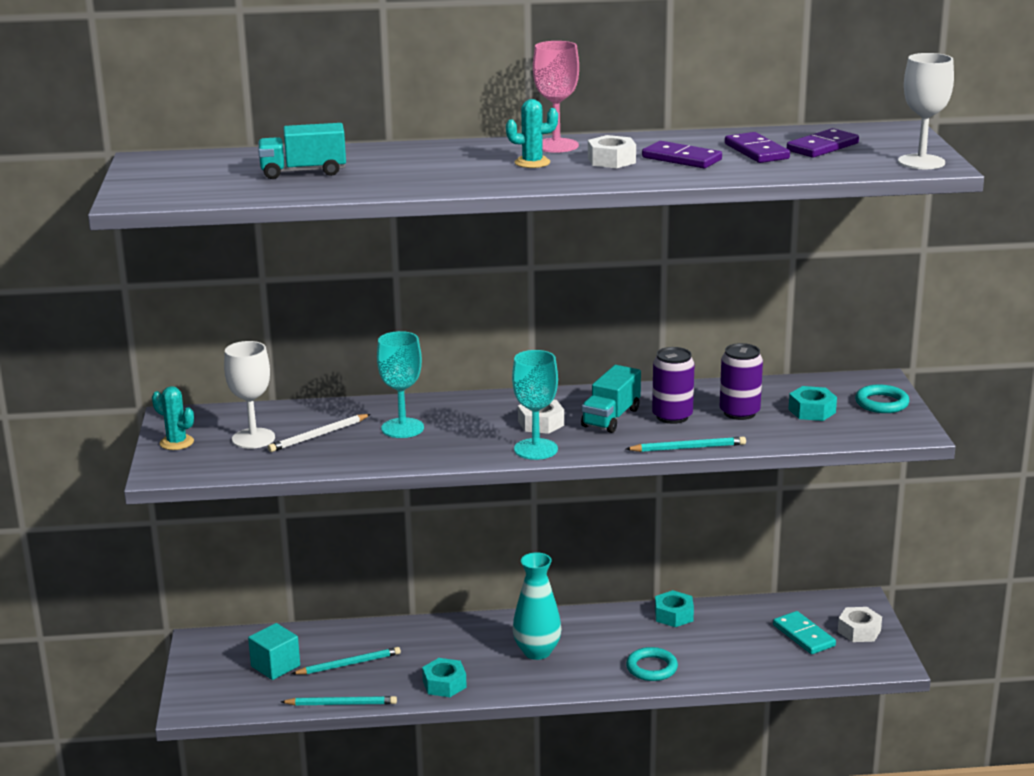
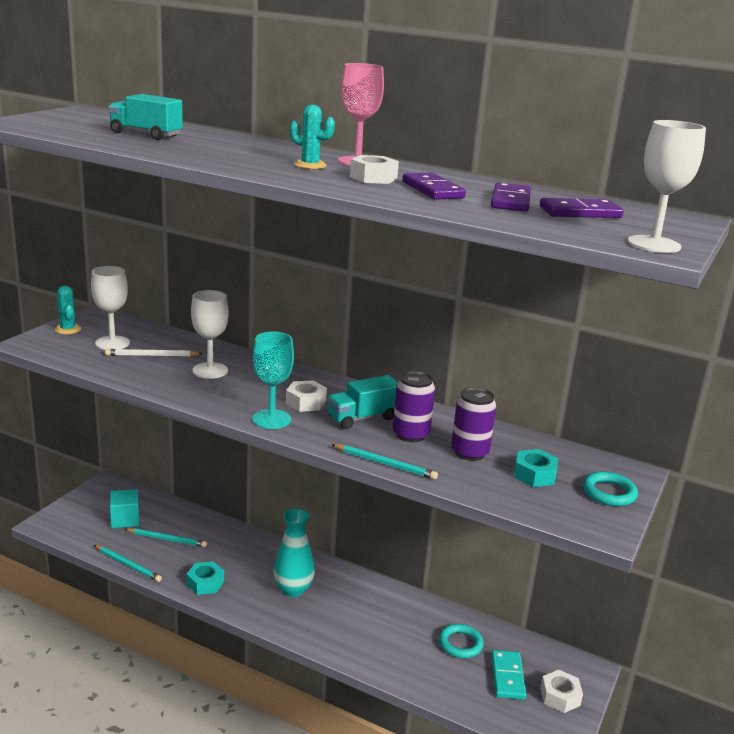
camera: 30 degrees right, 0 degrees up
turquoise goblet [377,331,424,438] -> white goblet [191,290,229,379]
turquoise ring [626,647,678,681] -> turquoise ring moved to [439,624,484,658]
turquoise nut [655,590,694,627] -> none

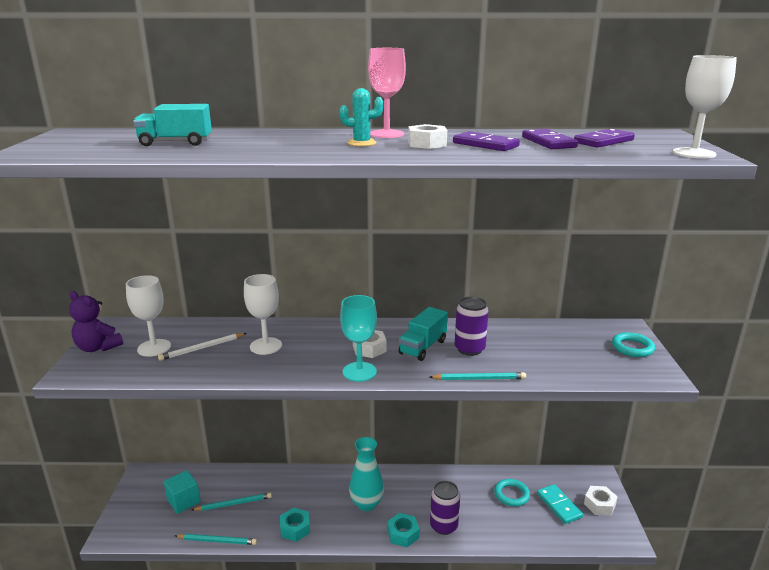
camera: 25 degrees left, 0 degrees up
turquoise cactus [54,286,81,334] -> purple teddy bear [69,291,123,352]
purple can [451,387,496,461] -> purple can moved to [430,481,460,535]
turquoise nut [514,449,558,487] -> turquoise nut moved to [387,513,420,547]

